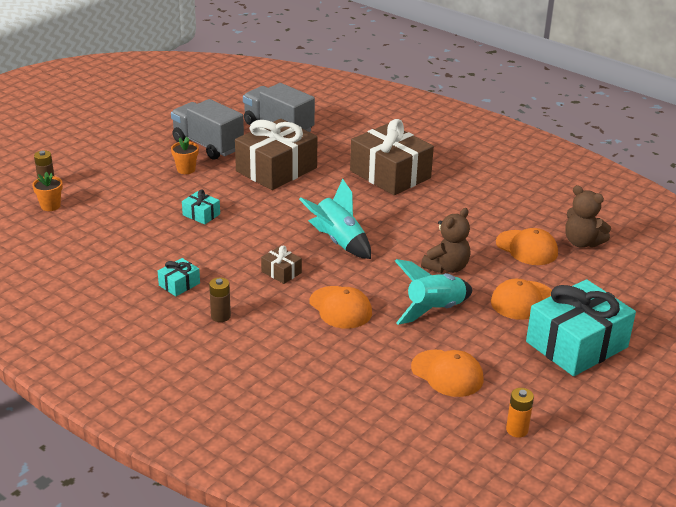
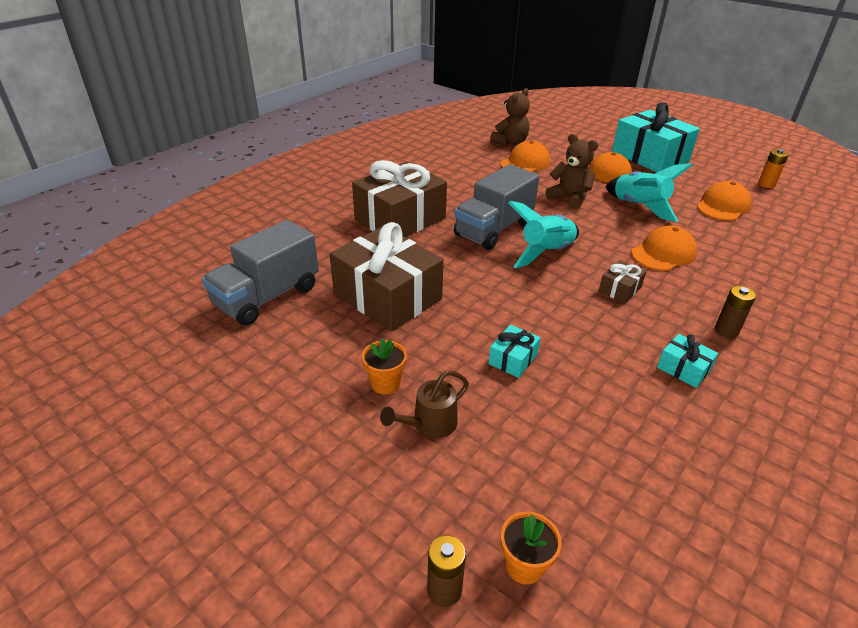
camera: 90 degrees left, 5 degrees up
grey truck [171,99,244,160] -> grey truck moved to [454,164,539,250]
none -> brown watering can [380,371,469,438]

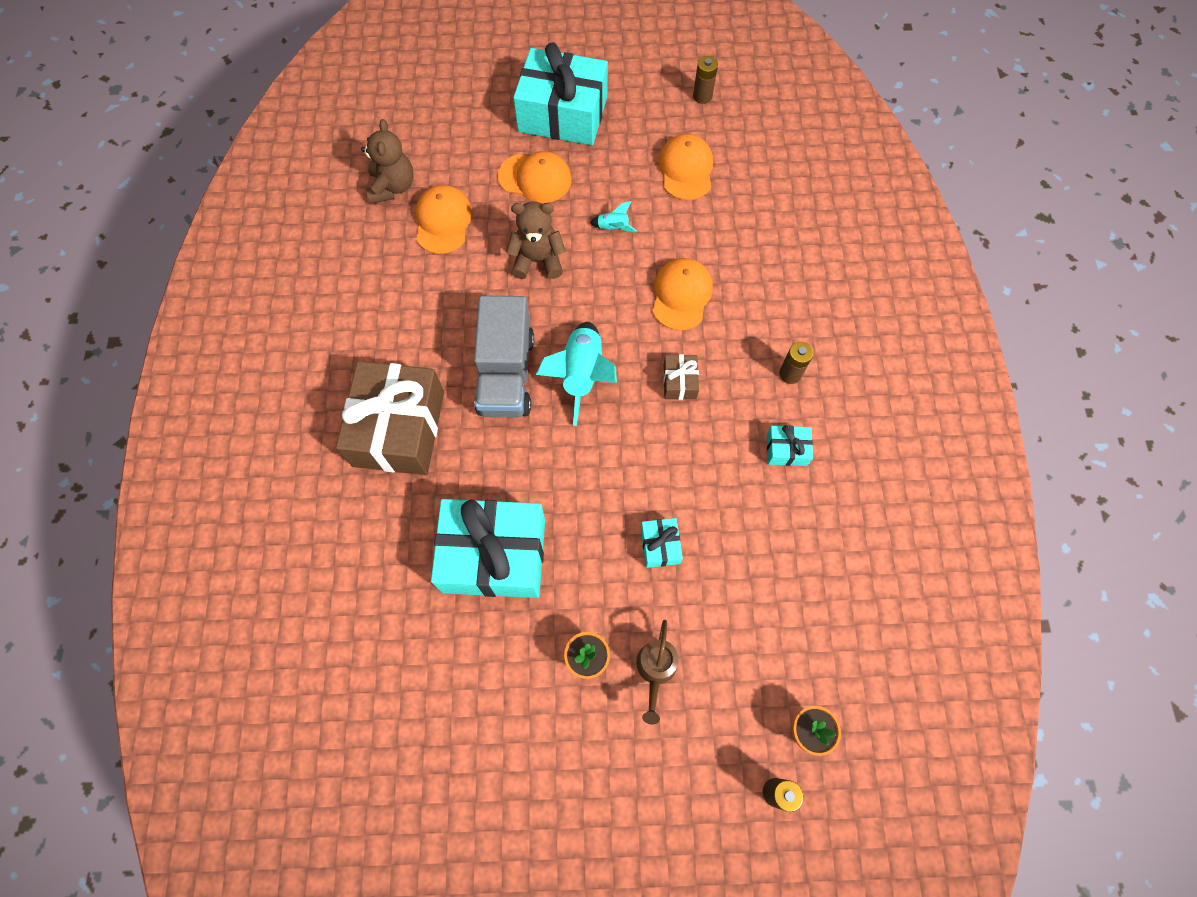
camera: 40 degrees left, 30 degrees up
grey truck [202,220,319,325] -> none
brown gift [330,222,444,332] -> turquoise gift [431,499,545,598]
turquoise rocket [606,163,693,222] -> turquoise rocket [589,201,637,232], size x0.45
orange battery [758,149,789,188] -> brown battery [693,56,718,104]

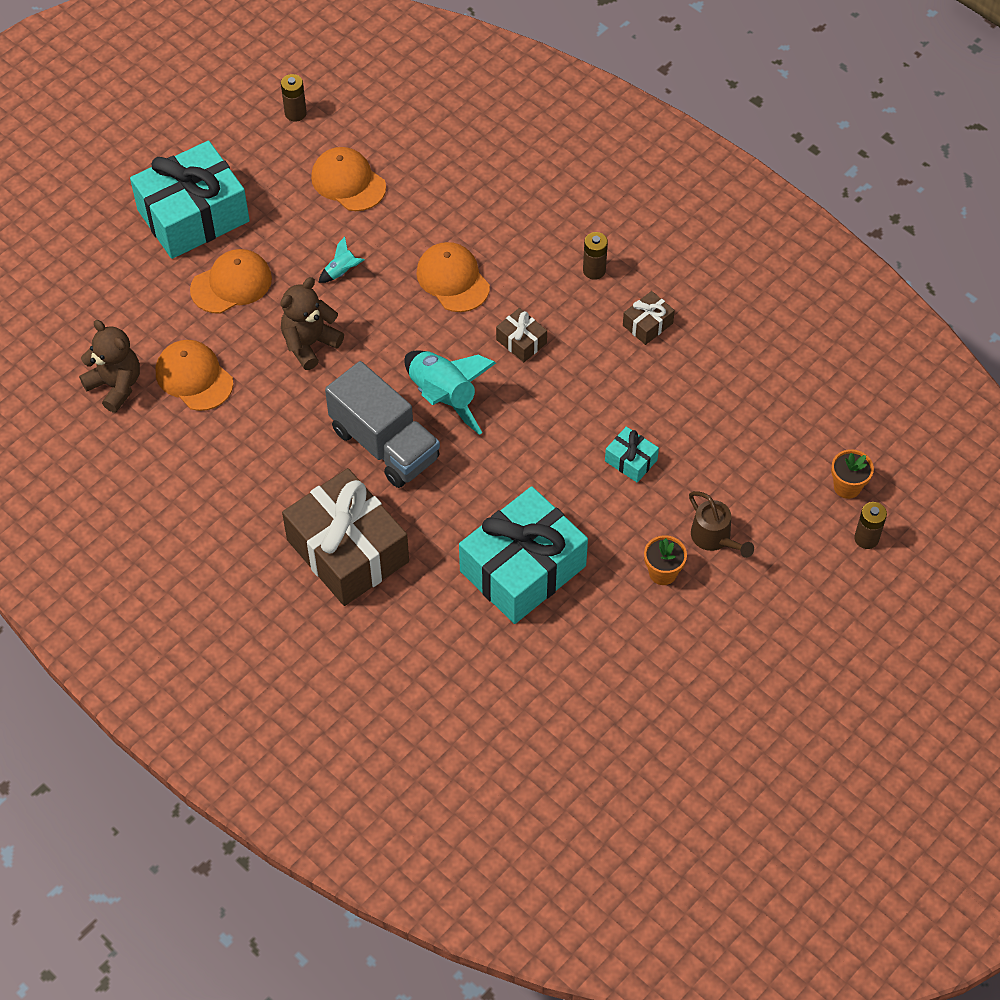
camera: 45 degrees left, 10 degrees down
turquoise gift [767,425,813,466] -> brown gift [623,291,675,345]

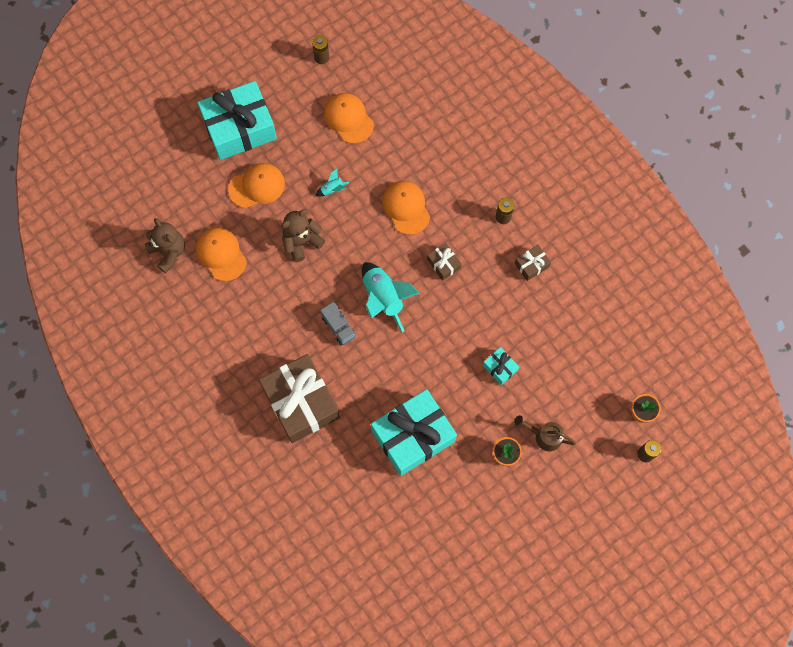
camera: 10 degrees right, 15 degrees up
grey truck [325,361,440,488] -> grey truck [320,301,356,345], size x0.51
brown watering can [689,491,754,558] -> brown watering can turned 135 degrees clockwise [514,415,576,451]

